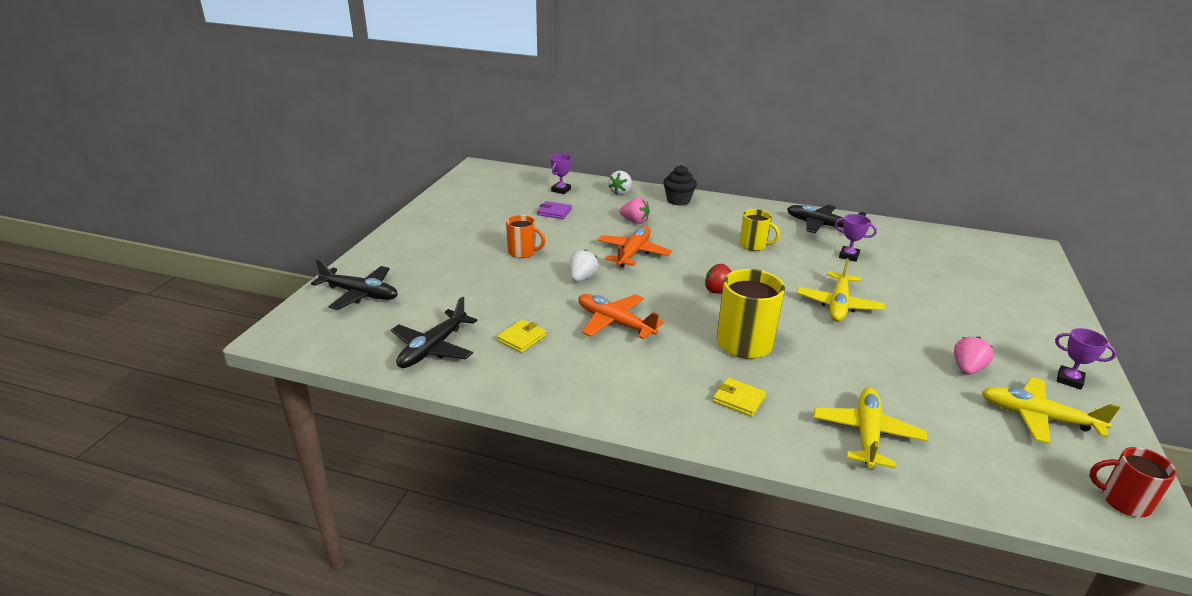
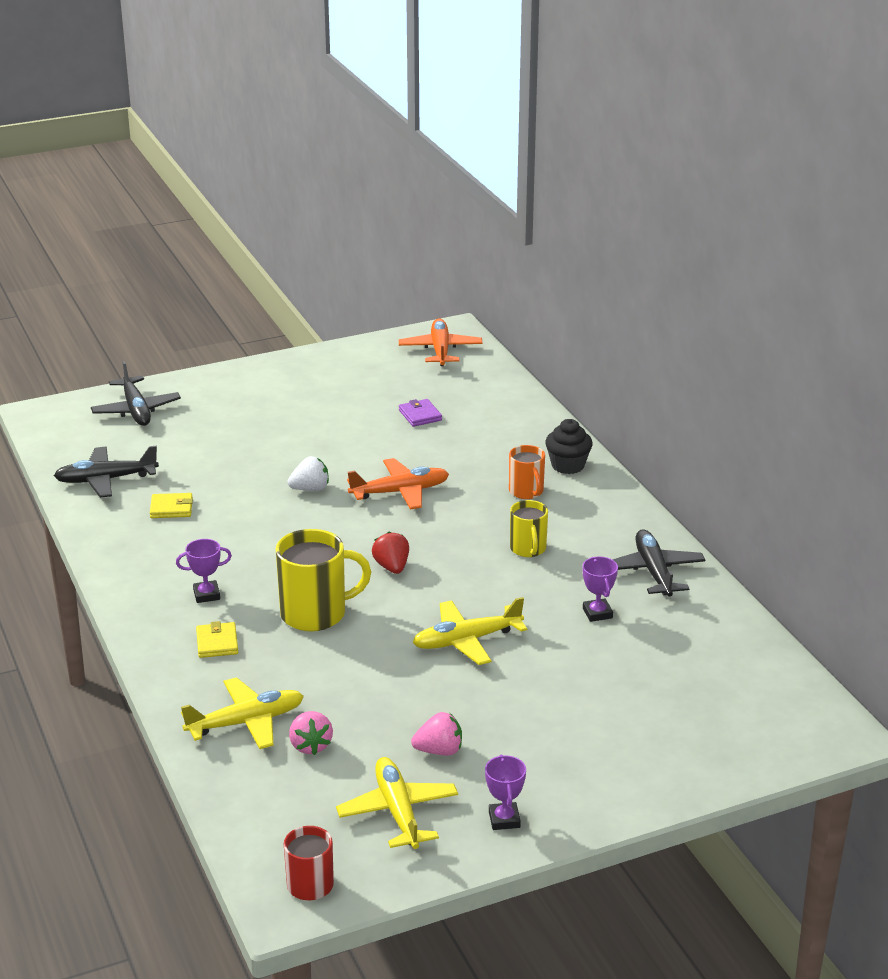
camera: 50 degrees right, 0 degrees up
orange mug [506,215,545,258] -> orange mug moved to [509,445,545,499]
purple trophy [550,153,572,194] -> purple trophy moved to [176,539,232,603]
orange plane [579,294,664,339] -> orange plane moved to [399,318,483,366]
white strawberry [608,171,632,195] -> none
pink strawberry [620,197,650,224] -> pink strawberry moved to [289,711,333,755]

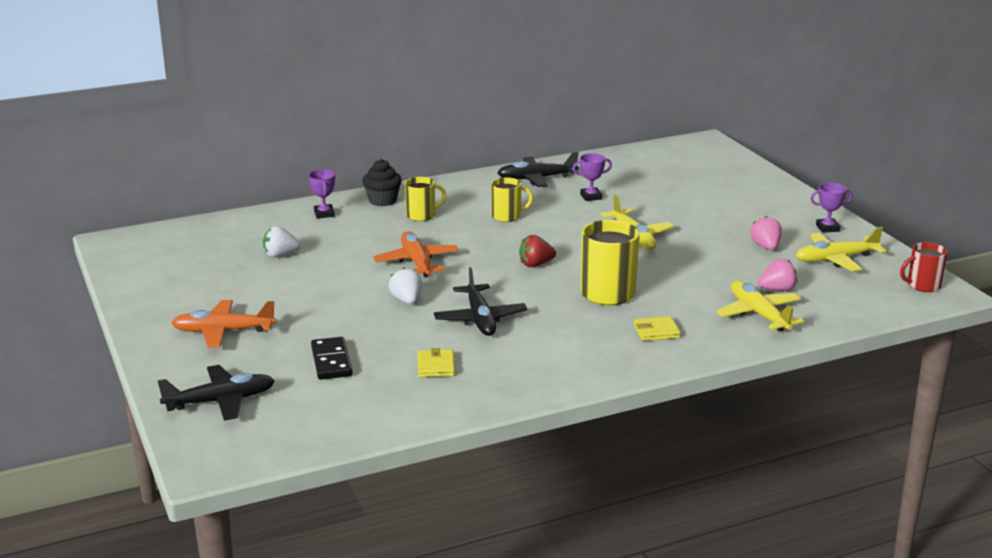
camera: 90 degrees left, 5 degrees down
black plane [54,445,159,498] -> black plane moved to [434,267,527,336]
purple trophy [176,539,232,603] -> purple trophy moved to [309,169,335,219]
orange plane [399,318,483,366] -> orange plane moved to [171,300,276,348]
purple wallet [399,399,442,427] -> white strawberry [263,226,301,257]
orange mug [509,445,545,499] -> yellow mug [405,177,446,221]
none -> black domino [311,337,353,380]

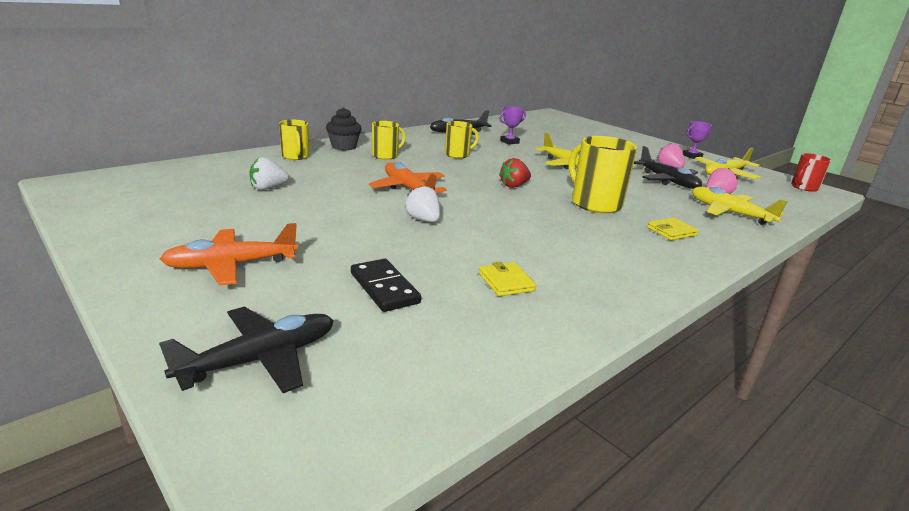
camera: 20 degrees left, 0 degrees up
purple trophy [309,169,335,219] -> yellow mug [279,120,309,160]
black plane [434,267,527,336] -> black plane moved to [634,146,702,189]

